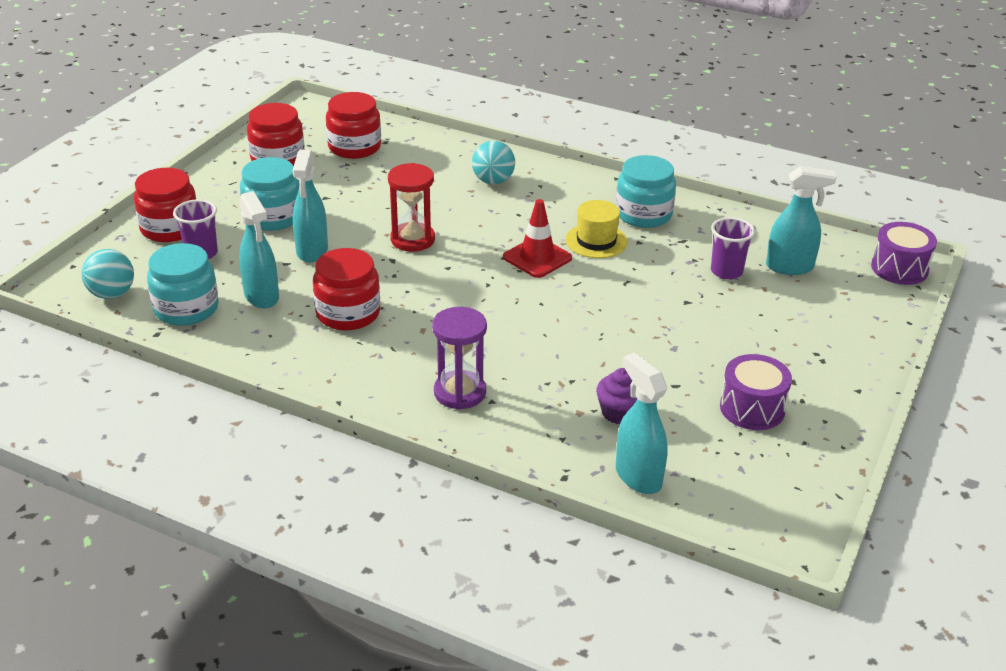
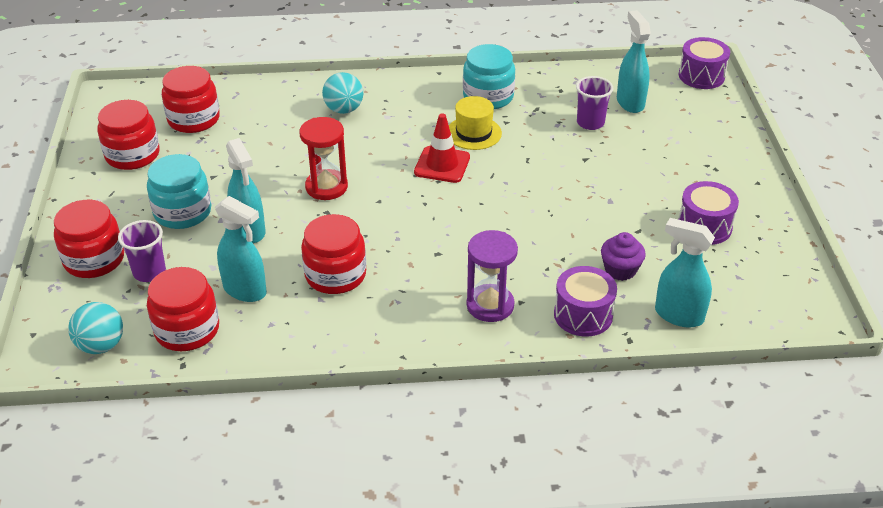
camera: 30 degrees left, 5 degrees up
turquoise jar [147,243,219,326] -> red jar [147,267,219,351]
turquoise spray bottle [766,166,836,275] -> turquoise spray bottle turned 75 degrees counterclockwise [617,10,651,113]
none -> purple drum [554,266,617,337]

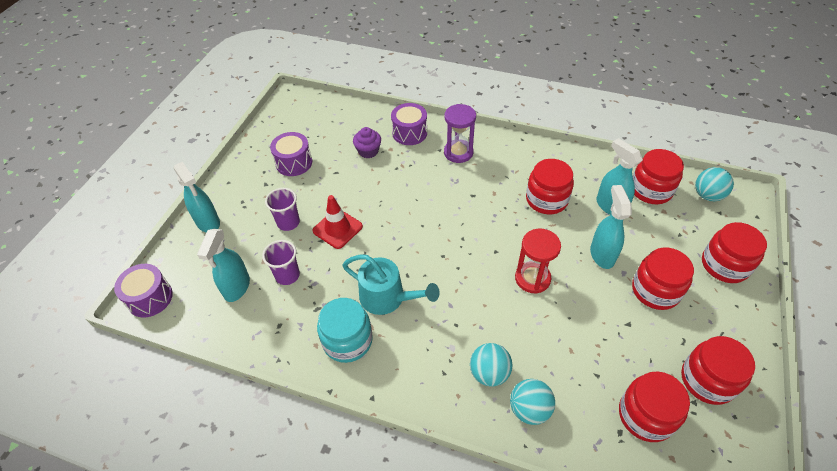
camera: 155 degrees left, 10 degrees up
purple cup [118,220,166,282] -> purple cup moved to [265,188,300,231]
turquoise jar [147,154,211,229] -> red jar [632,248,694,310]
red traffic cone [414,113,470,183] -> red traffic cone moved to [312,195,363,249]
yellow hat [449,96,502,150] -> turquoise watering can [342,255,440,315]
turquoise spray bottle [655,218,715,328] -> turquoise spray bottle moved to [173,162,220,233]
none -> turquoise ball [510,379,555,425]

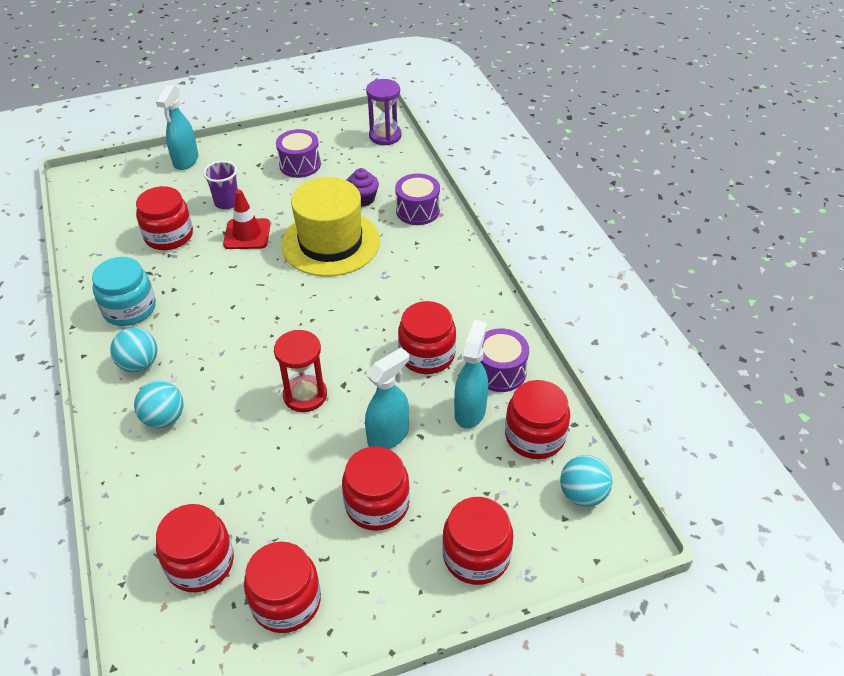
camera: 50 degrees right, 5 degrees down
purple drum [114,264,173,318] -> purple drum moved to [481,328,529,392]
turquoise spray bottle [197,229,250,302] -> none
purple cup [262,240,300,285] -> red jar [136,186,193,250]
turquoise watering can [342,255,440,315] -> none
purple hourglass [444,104,476,163] -> purple hourglass moved to [366,79,402,145]
turquoise ball [510,379,555,425] -> turquoise ball moved to [110,328,158,372]
none -> yellow hat [281,177,380,277]

